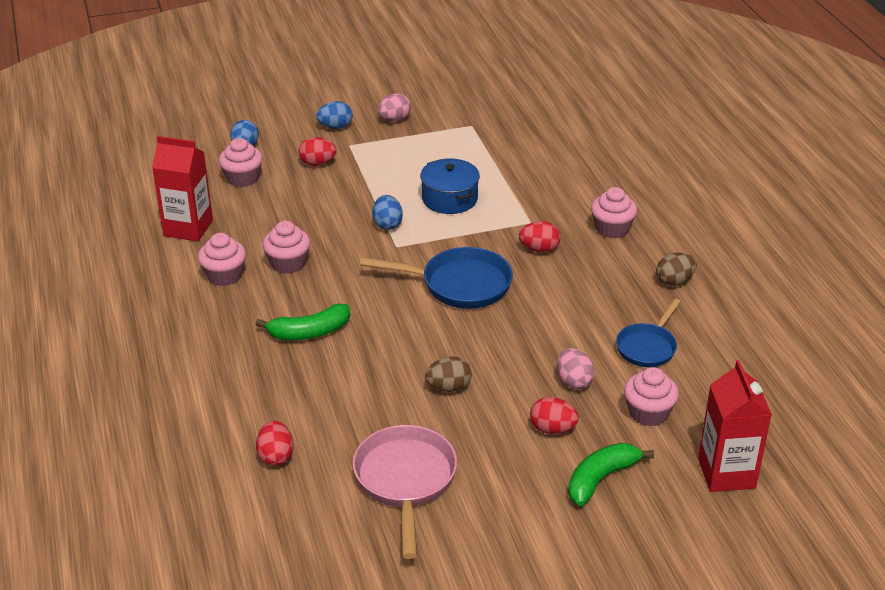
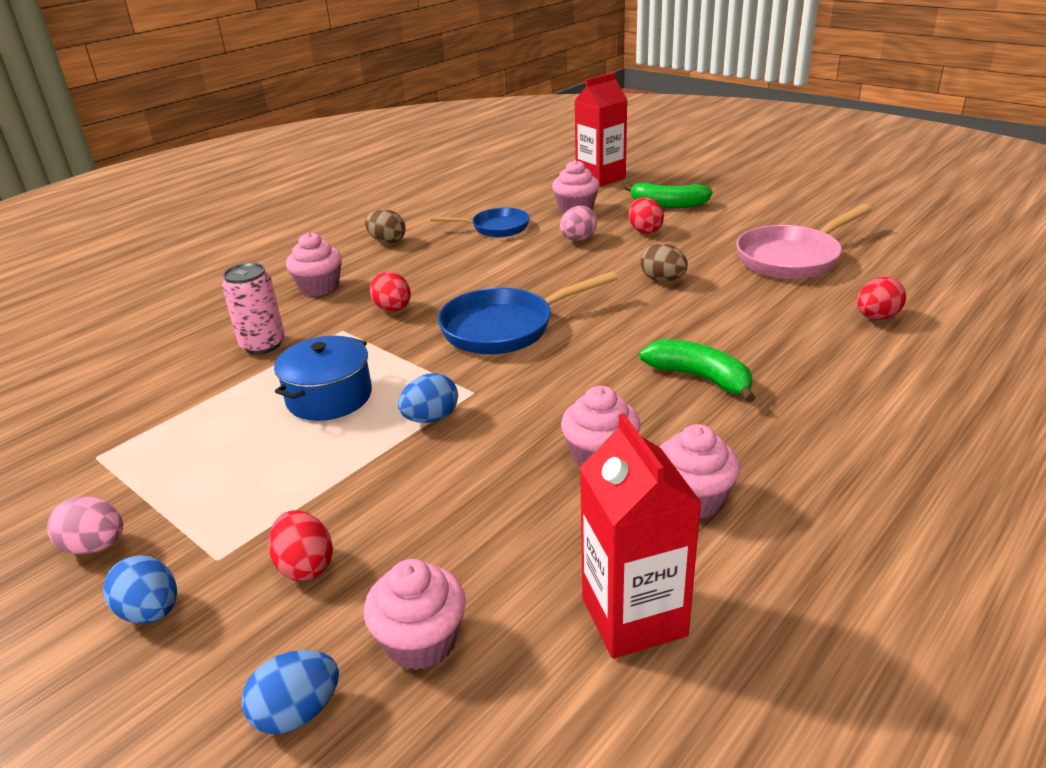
camera: 120 degrees left, 5 degrees down
blue pan [360,247,513,309] -> blue pan turned 90 degrees counterclockwise [438,271,618,354]
none -> pink can [222,263,285,354]

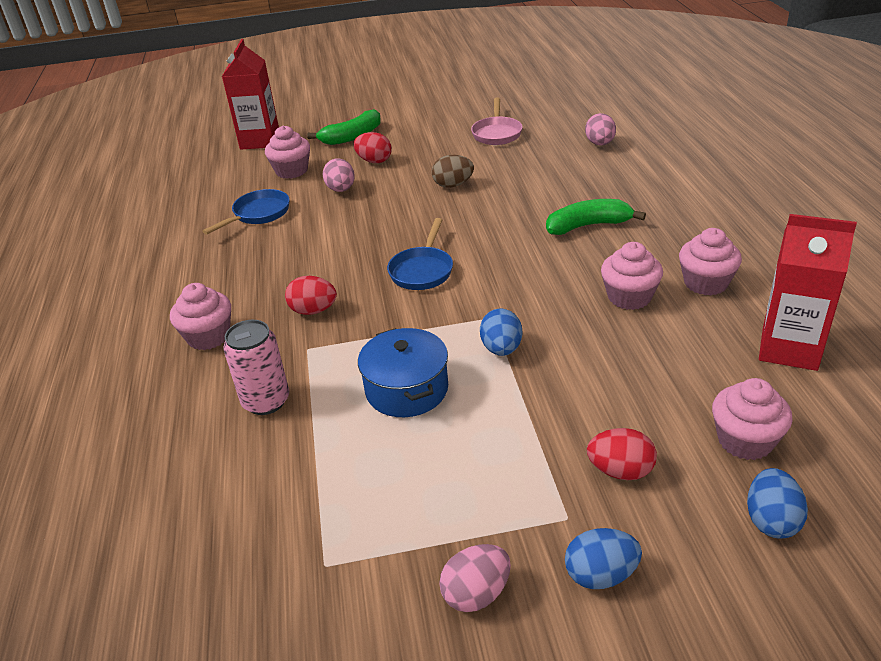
camera: 50 degrees left, 5 degrees up
brown egg [365,209,406,244] -> none
blue pan [438,271,618,354] -> blue pan [387,218,453,290], size x0.64
pink pan [736,204,872,279] -> pink pan [471,98,523,145], size x0.64
red egg [857,277,906,320] -> pink egg [585,113,616,146]

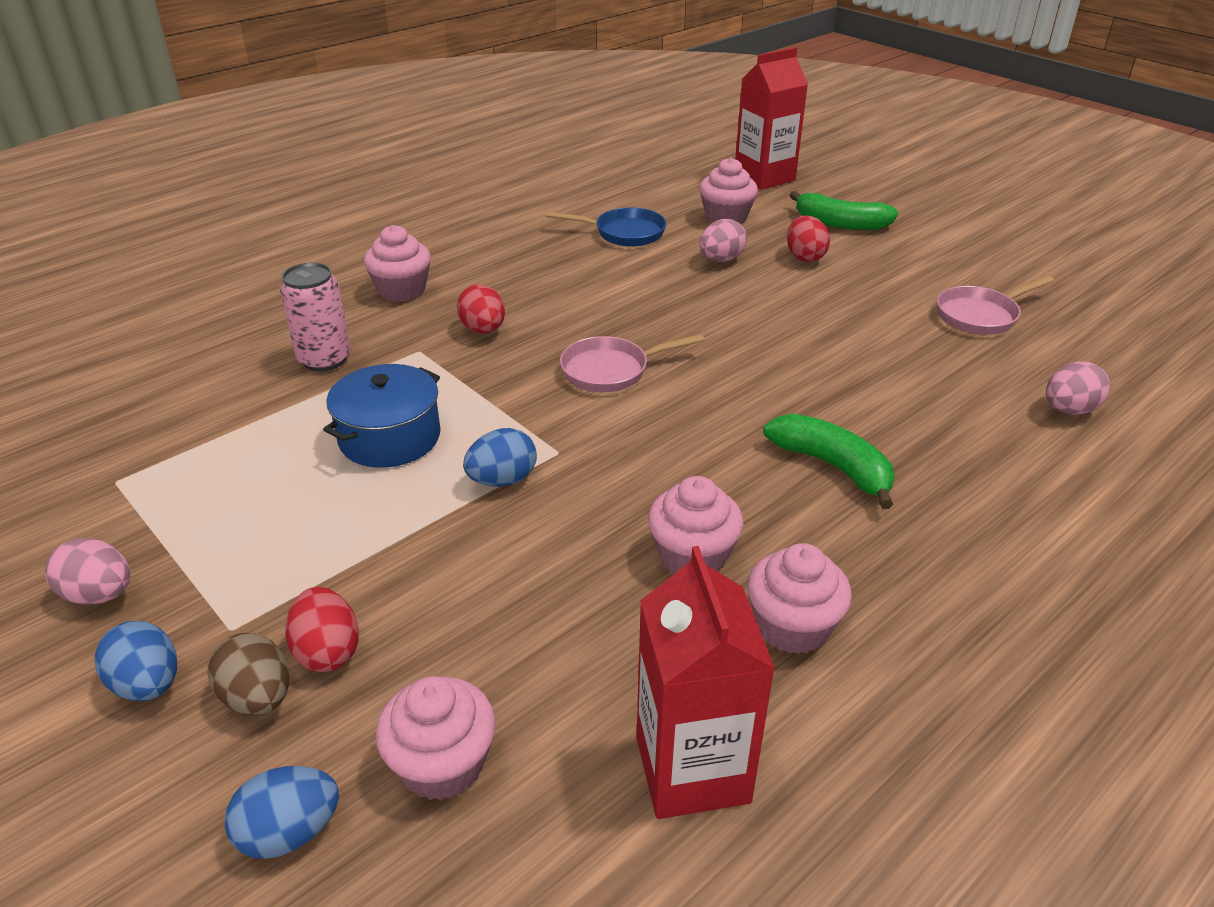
camera: 55 degrees right, 0 degrees up
blue pan [387,218,453,290] -> pink pan [560,334,704,392]
brown egg [432,155,474,188] -> brown egg moved to [208,633,289,715]

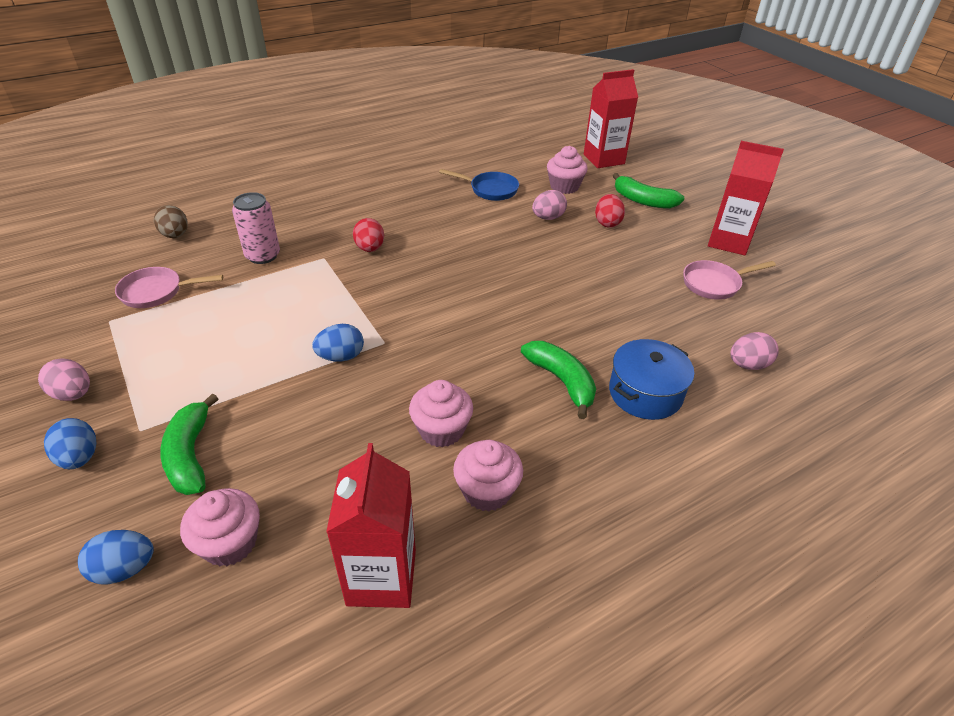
camera: 10 degrees right, 5 degrees up
brown egg [208,633,289,715] -> brown egg moved to [154,205,188,238]
red egg [285,587,359,672] -> green banana [160,393,218,495]
blue pot [323,364,440,468] -> blue pot moved to [609,339,694,420]
pink cupcake [364,225,431,302] -> none
pink pan [560,334,704,392] -> pink pan moved to [115,267,223,308]
none -> red carton [708,141,784,255]

